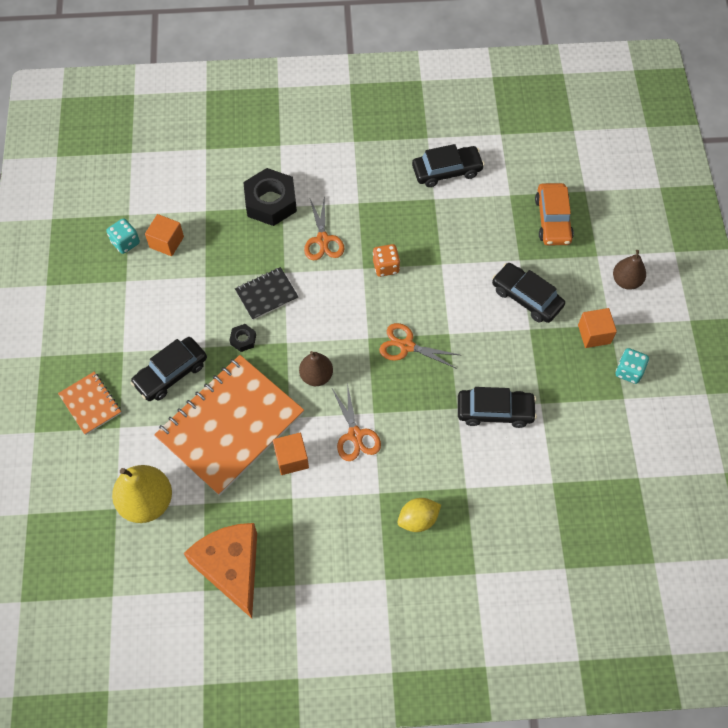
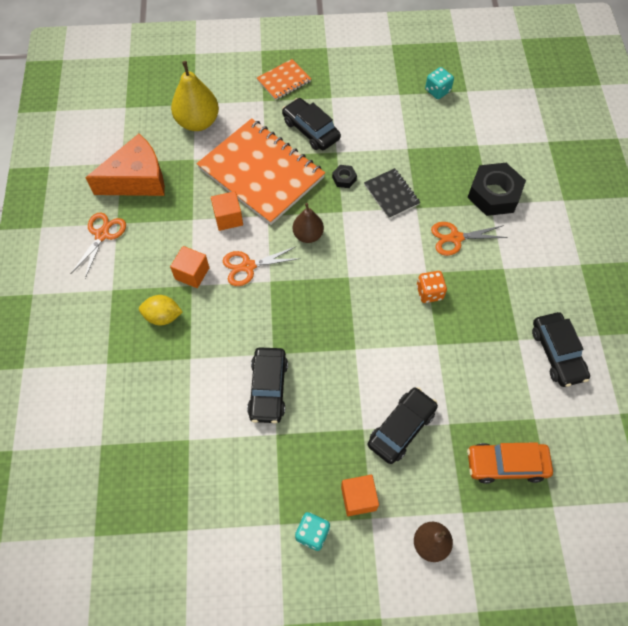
camera: 90 degrees right, 0 degrees up
orange cube [145,214,184,256] -> orange cube moved to [170,246,209,288]
orange scissors [379,323,459,369] -> orange scissors moved to [71,213,126,278]
yellow lemon [398,498,441,532] -> yellow lemon turned 60 degrees counterclockwise [139,295,183,325]

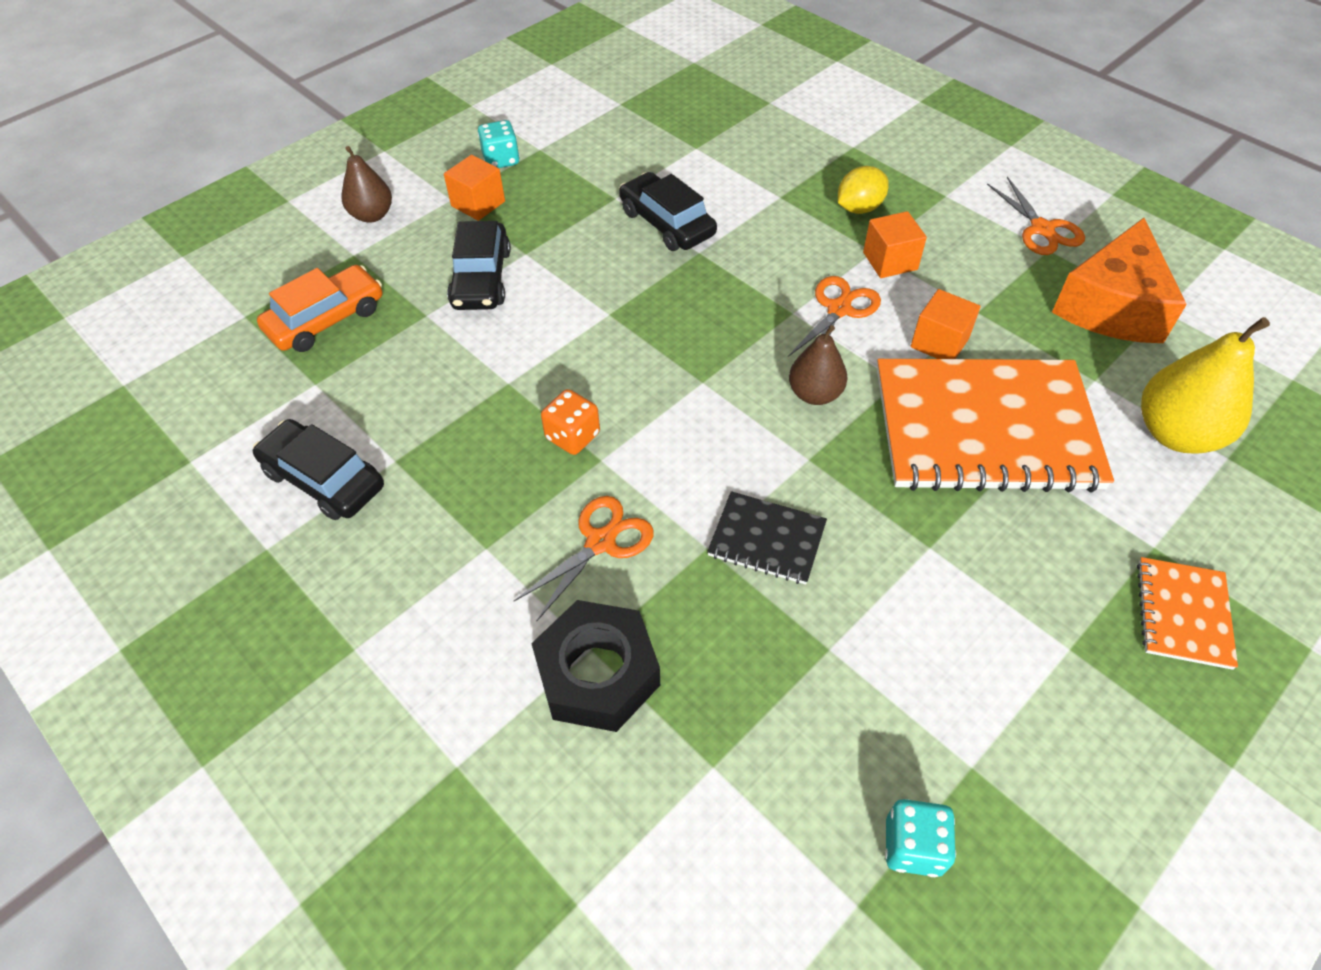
camera: 140 degrees right, 10 degrees down
black car [282,98,341,150] -> none
black nut [332,165,357,188] -> none

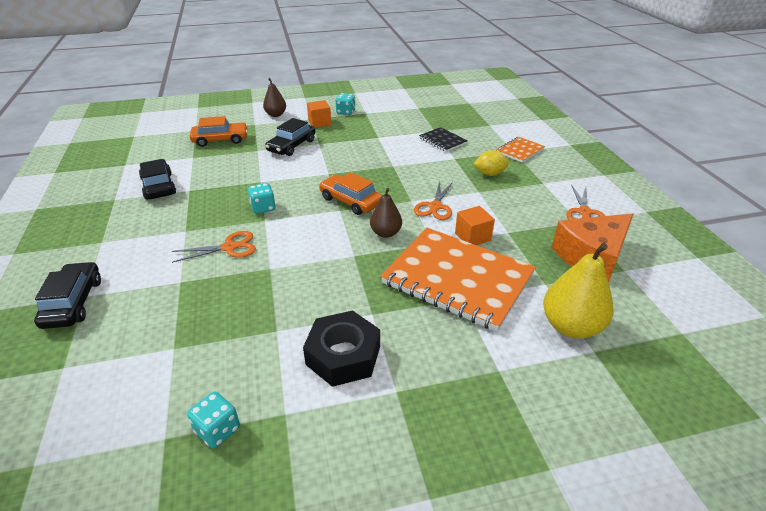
camera: 30 degrees right, 15 degrees down
black nut [531,600,660,732] -> black nut moved to [303,311,380,387]
orange dice [541,389,600,455] -> turquoise dice [248,183,276,214]
black car [619,172,717,251] -> black car moved to [34,262,101,329]
black notebook [707,491,827,585] -> black notebook moved to [419,127,468,152]
orange scissors [788,276,881,357] -> orange scissors turned 135 degrees clockwise [414,180,453,220]
orange cube [863,211,927,278] -> none
orange notebook [1137,557,1238,670] -> orange notebook moved to [496,137,545,163]
none -> orange car [319,172,382,215]

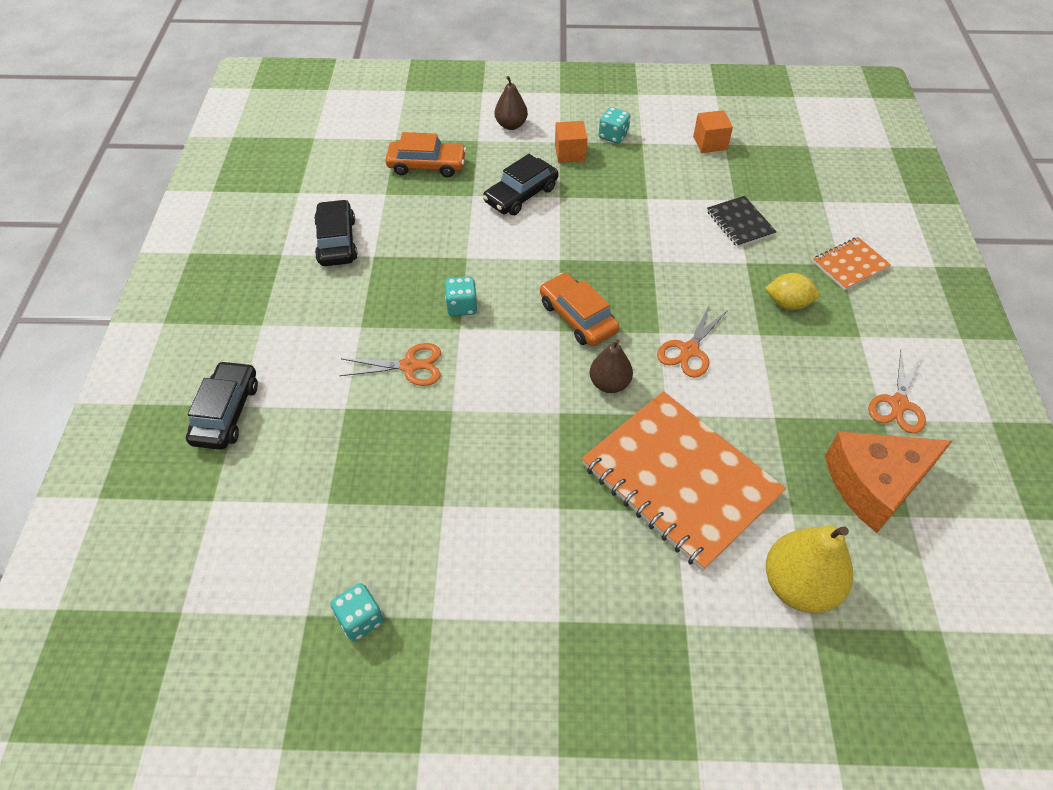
camera: 15 degrees right, 15 degrees up
black nut [303,311,380,387] -> none
orange cube [455,206,495,245] -> orange cube moved to [693,110,733,153]

